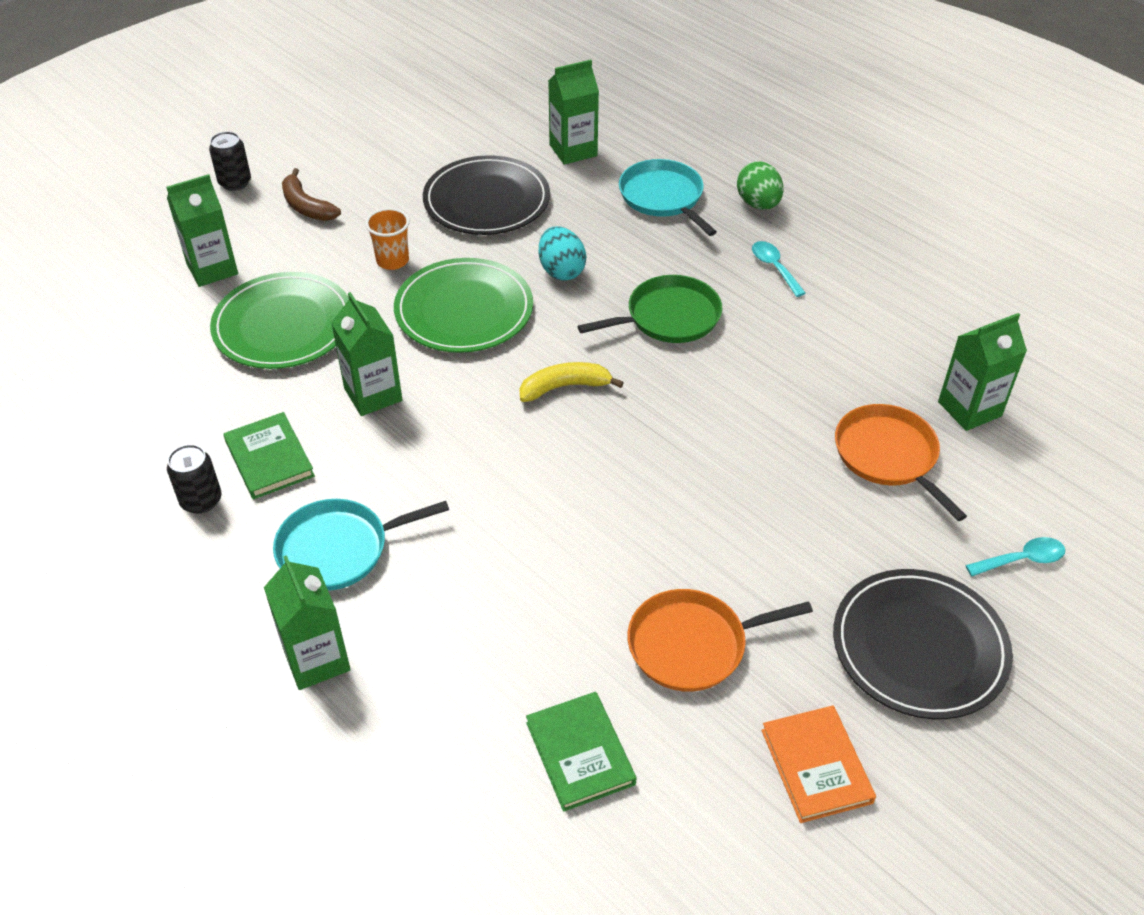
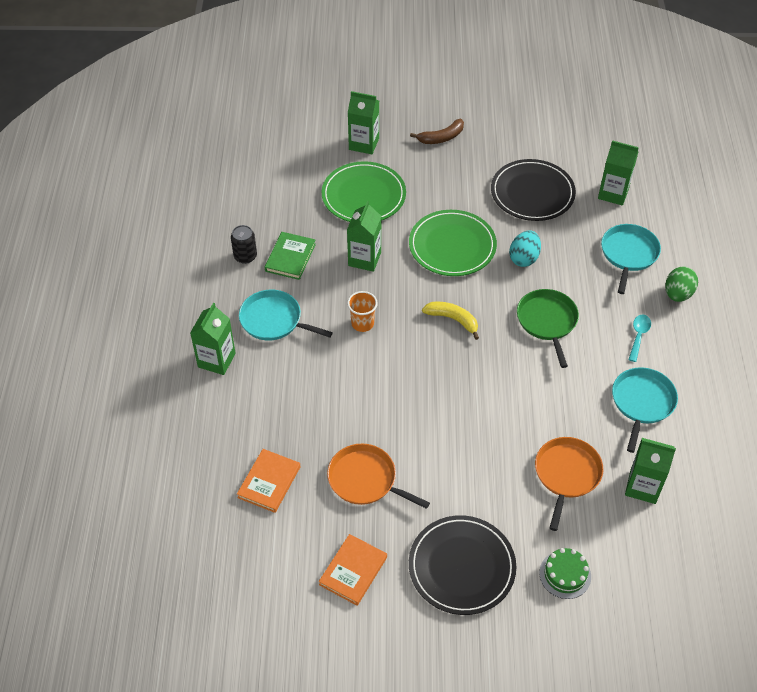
camera: 45 degrees right, 5 degrees up
black can [209,131,251,191] -> none
brown banana [282,168,341,221] -> brown banana turned 120 degrees counterclockwise [410,119,464,144]
orange cup [365,208,410,270] -> orange cup moved to [347,291,378,332]
green book [526,692,636,812] -> orange book [237,449,300,513]
green pan [577,275,722,343] -> green pan turned 120 degrees counterclockwise [517,289,579,368]
turquoise spoon [965,537,1065,576] -> green cake [539,548,591,599]
none -> turquoise pan [612,367,678,453]

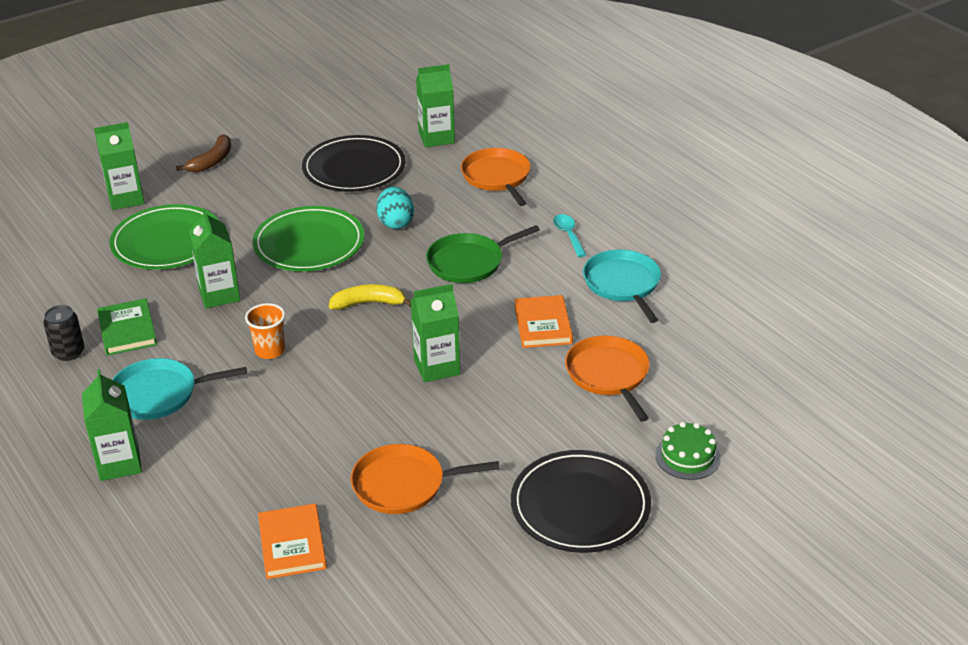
camera: 35 degrees left, 15 degrees down
orange book [319,534,387,606] -> orange book moved to [514,295,573,348]
green pan [517,289,579,368] -> green pan turned 75 degrees counterclockwise [426,225,540,283]
turquoise pan [601,224,661,294] -> orange pan [461,148,531,206]
green carton [625,438,676,504] -> green carton moved to [410,284,460,382]
green egg [665,267,698,302] -> none

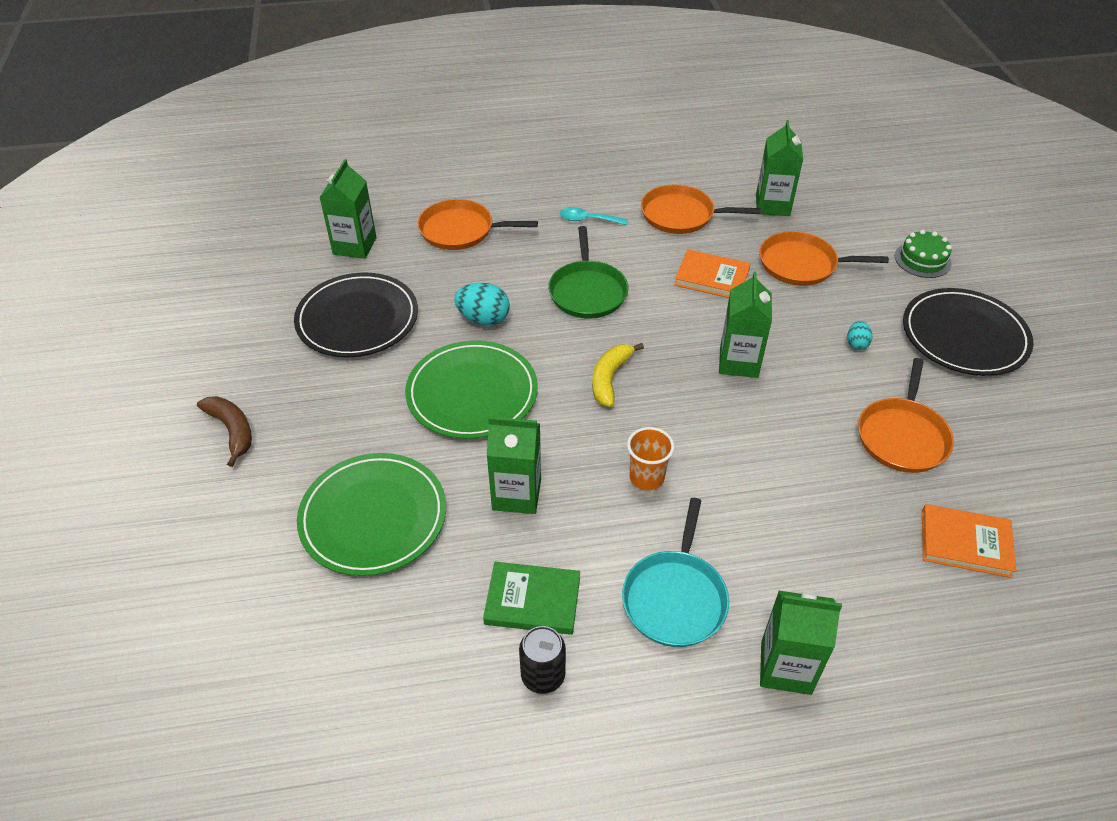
camera: 65 degrees left, 10 degrees up
green carton [94,122,145,210] -> green carton moved to [756,120,803,216]
turquoise pan [583,250,661,323] -> orange pan [641,185,761,234]
none -> turquoise egg [847,321,872,350]

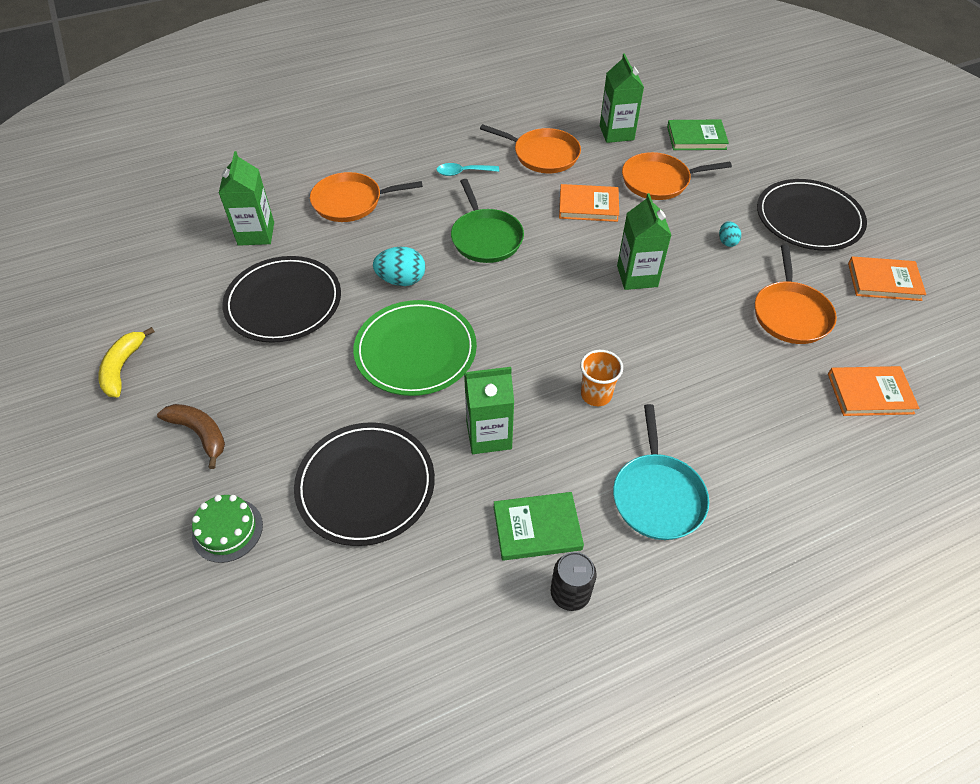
camera: 15 degrees left, 5 degrees up
green plate [297,453,446,576] -> black plate [294,422,435,546]
yellow banana [592,343,644,407] -> yellow banana moved to [98,327,155,397]
orange pan [641,185,761,234] -> orange pan turned 150 degrees counterclockwise [480,124,581,173]
green carton [760,590,842,695] -> none
green cake [895,230,952,278] -> green cake moved to [192,495,263,563]
none -> green book [667,120,729,150]
none -> orange book [848,256,926,301]

